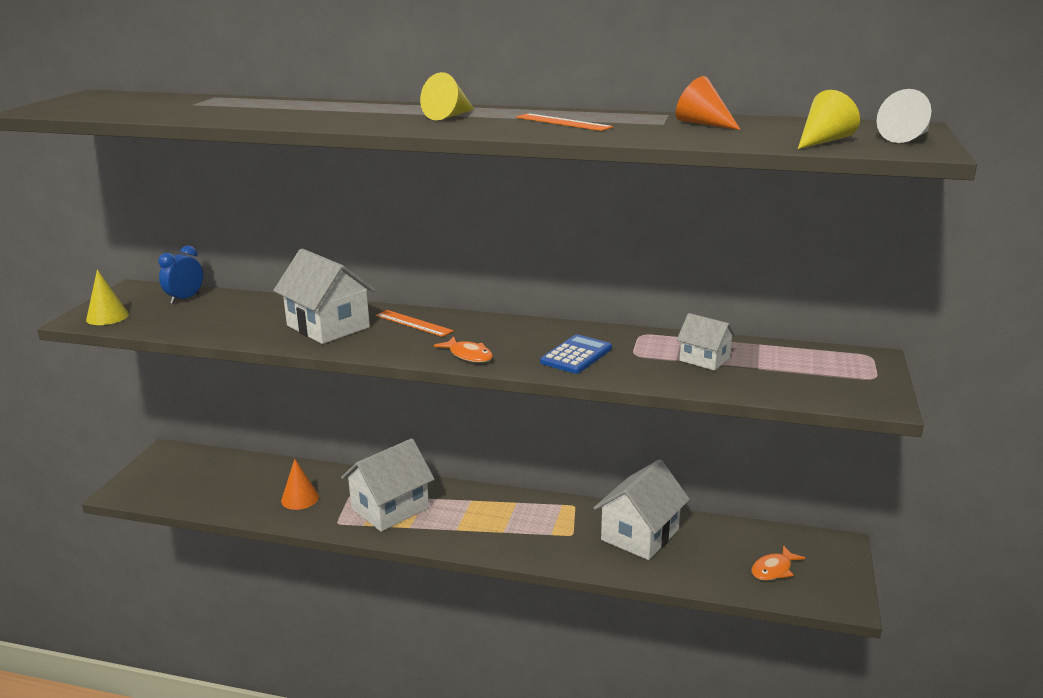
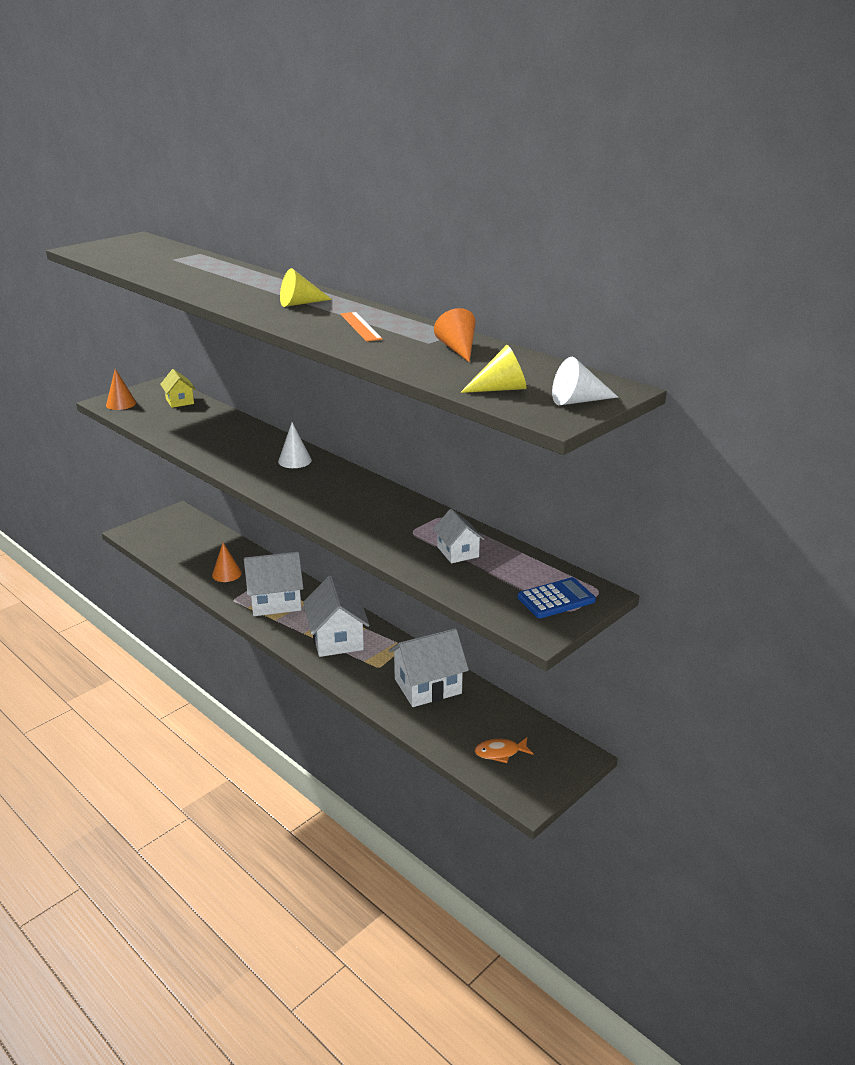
camera: 30 degrees right, 5 degrees up
yellow cone [86,269,129,325] -> orange cone [106,369,137,410]
blue clock [158,245,203,304] -> yellow house [160,369,196,408]
white house [273,248,375,344] -> white house moved to [303,576,370,657]
orange ruler [376,310,454,337] -> white cone [278,422,312,468]
orange fish [434,337,493,363] -> none
blue calculator [540,334,612,374] -> blue calculator moved to [518,577,596,618]

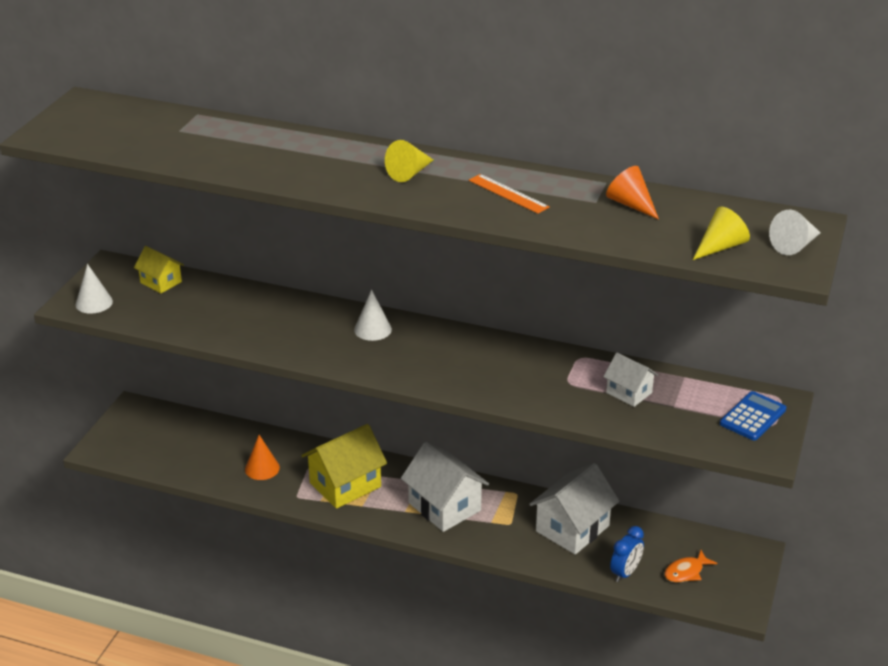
camera: 25 degrees left, 5 degrees up
orange cone [106,369,137,410] -> white cone [76,264,113,314]
white house [244,552,304,616] -> yellow house [301,424,387,509]
none -> blue clock [610,526,644,582]

